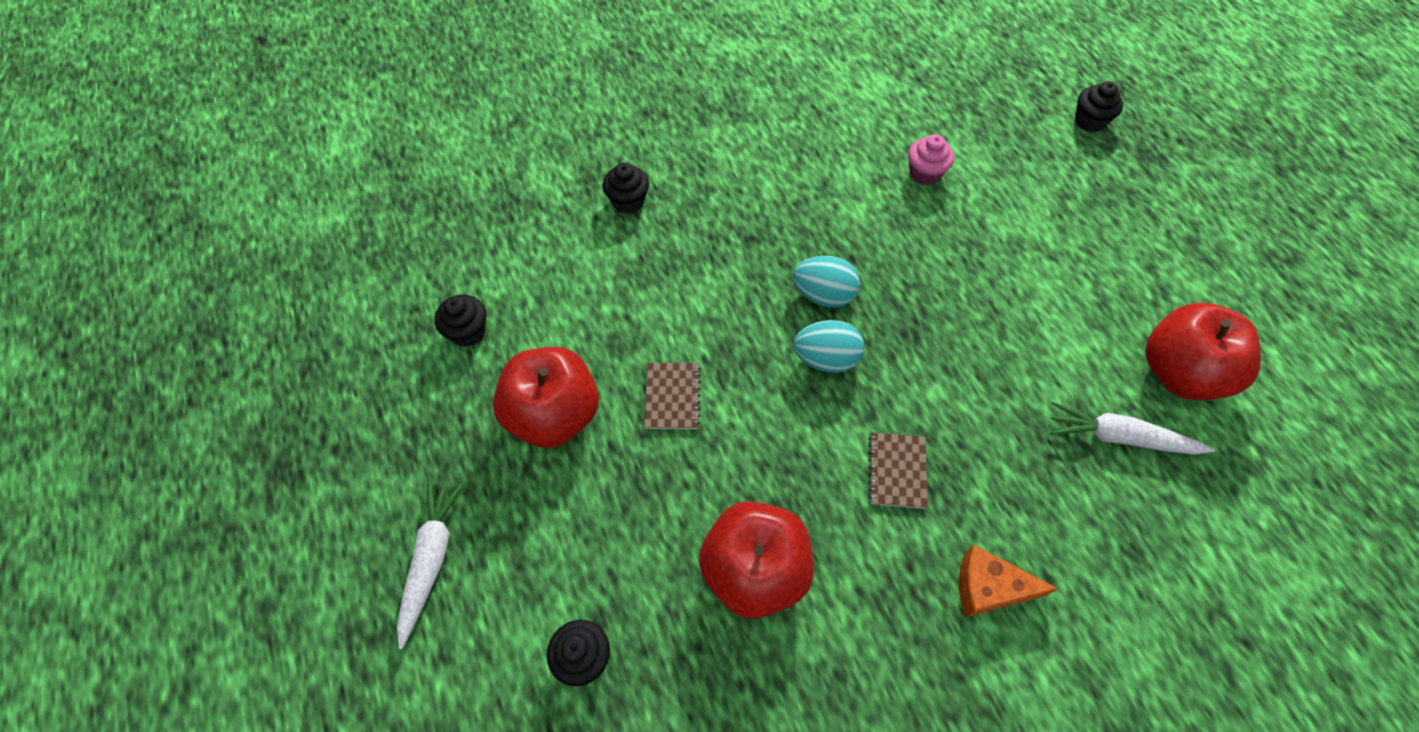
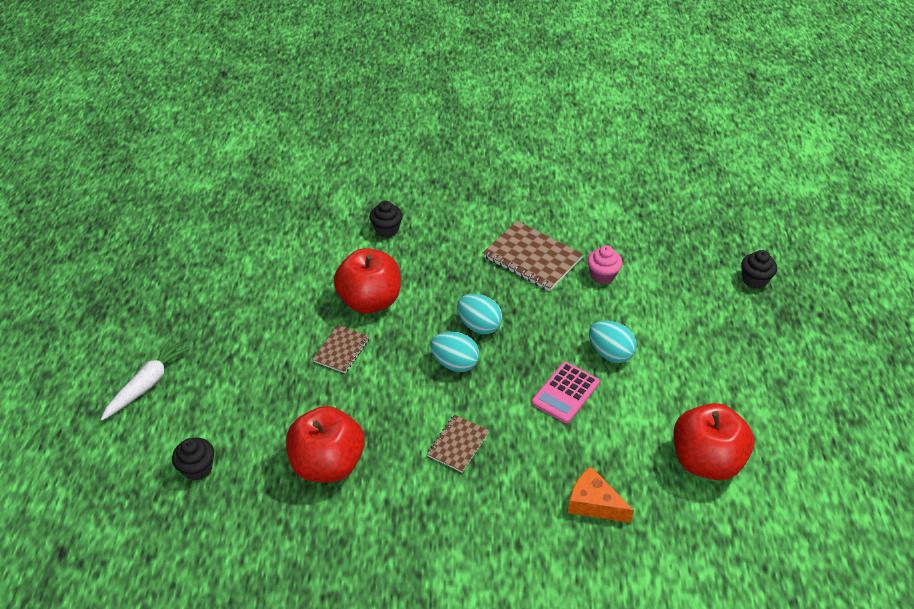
camera: 25 degrees right, 15 degrees down
black cupcake [434,295,486,347] -> none
red apple [493,347,599,448] -> red apple moved to [334,248,401,314]
orange cheese [959,545,1058,617] -> orange cheese moved to [568,467,634,523]
white carrot [1051,402,1215,455] -> none
none -> brown notebook [483,221,583,291]
none -> pink calculator [532,362,600,423]
none -> turquoise egg [589,321,637,363]

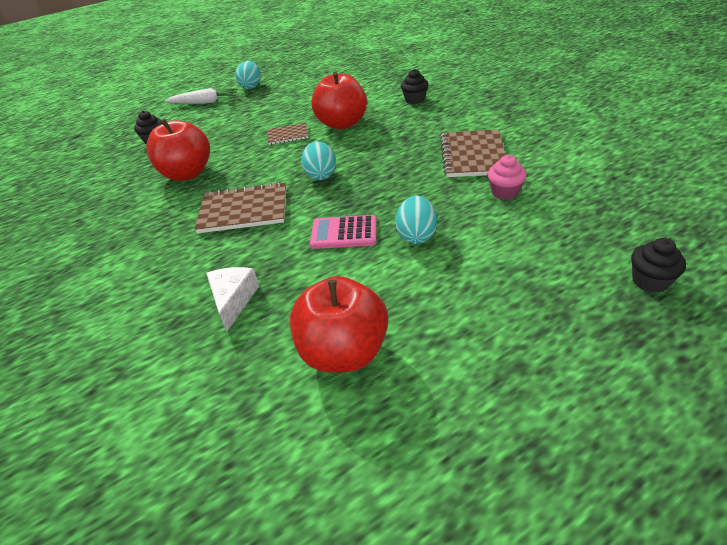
camera: 60 degrees right, 5 degrees down
brown notebook [427,414,489,472] -> brown notebook [194,182,286,233], size x1.75
turquoise egg [457,294,502,334] -> turquoise egg moved to [235,61,261,89]
orange cheese [568,467,634,523] -> white cheese [206,267,259,332]

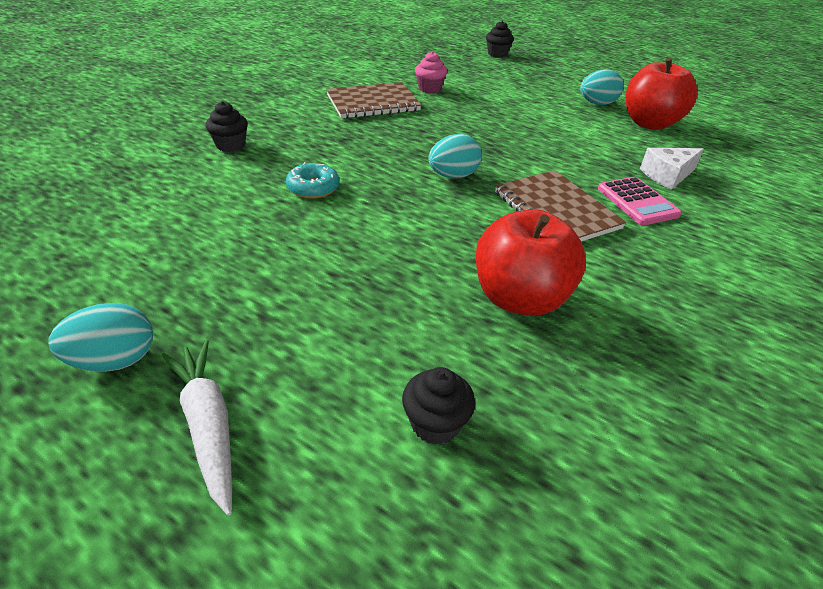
camera: 120 degrees left, 0 degrees up
brown notebook [267,123,308,145] -> none
pink calculator [310,215,377,249] -> pink calculator moved to [598,177,682,225]
red apple [311,72,367,130] -> turquoise donut [286,162,339,199]
turquoise egg [395,196,437,244] -> turquoise egg moved to [580,69,624,105]

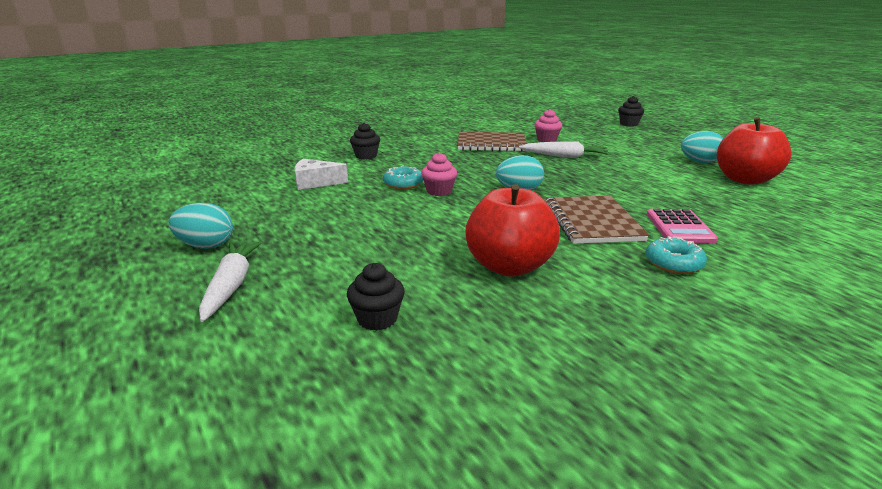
camera: 25 degrees right, 15 degrees down
white cheese [640,148,704,190] -> white cheese moved to [295,159,348,190]
none -> pink cupcake [421,152,457,196]
none -> white carrot [519,141,609,158]
none -> turquoise donut [646,236,707,274]

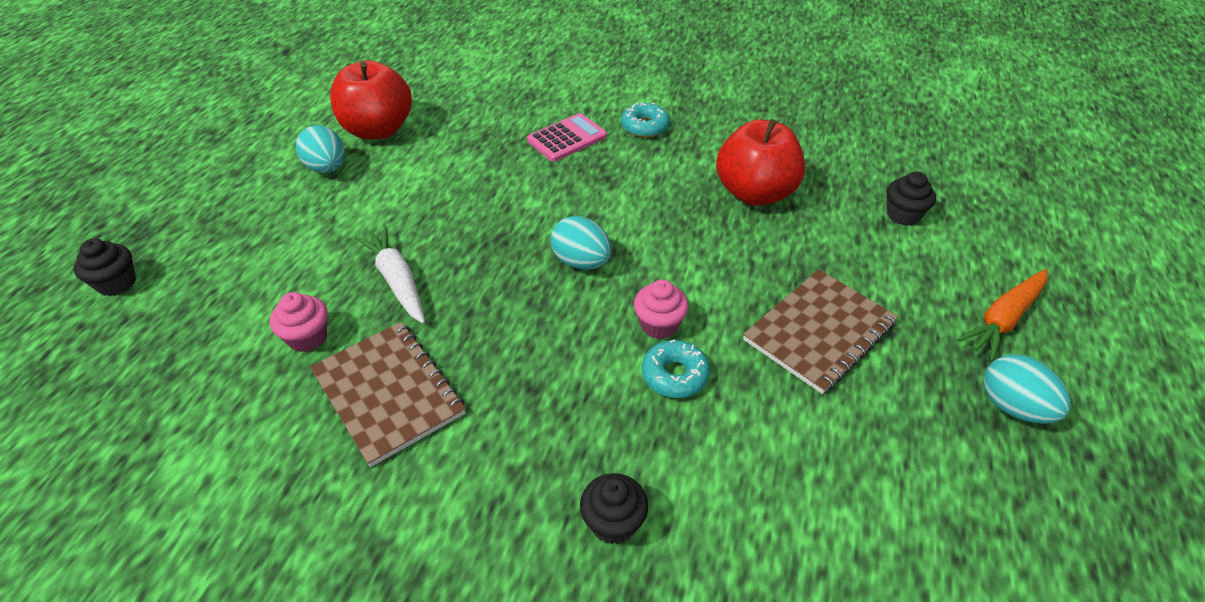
camera: 130 degrees left, 20 degrees up
white carrot [199,241,262,322] -> orange carrot [957,269,1048,361]
white cheese [295,159,348,190] -> none
brown notebook [546,196,649,244] -> brown notebook moved to [743,269,898,394]

